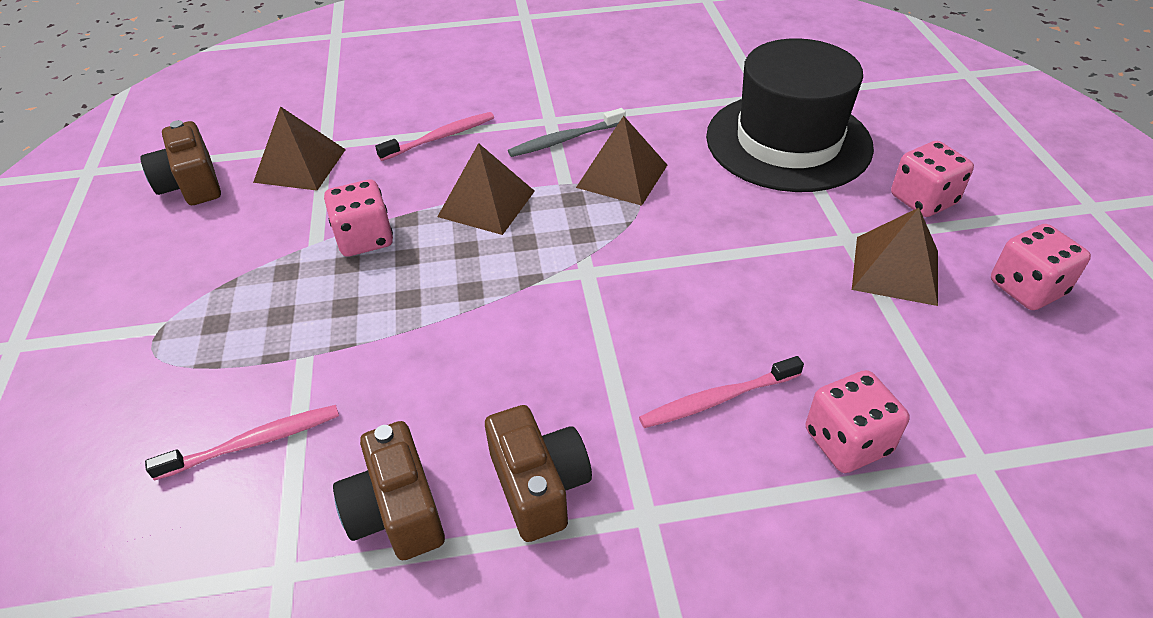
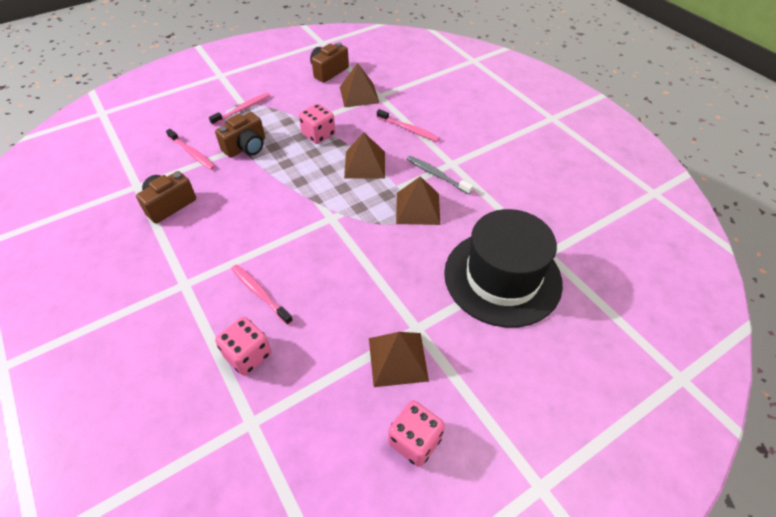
camera: 65 degrees right, 5 degrees up
brown camera [485,405,592,542] -> brown camera moved to [215,112,265,158]
pink dice [891,141,974,217] -> none
none -> pink toothbrush [209,93,270,125]

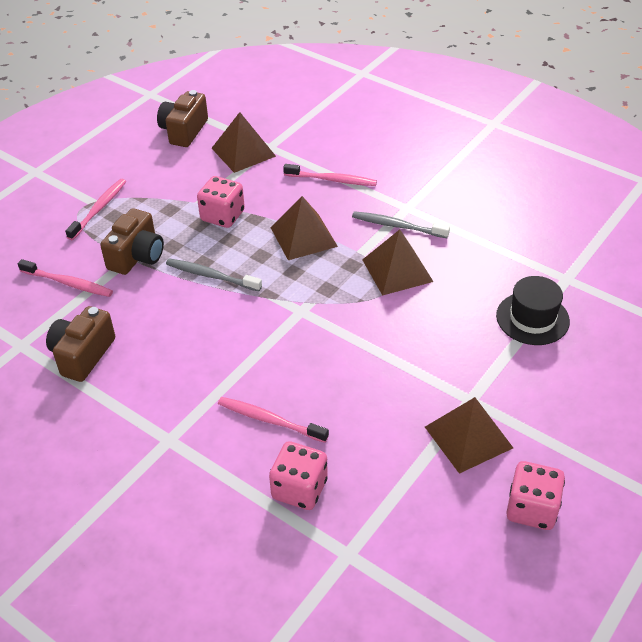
camera: 20 degrees left, 5 degrees down
black hat [444,209,563,328] -> black hat [496,276,570,345], size x0.52
none -> grey toothbrush [166,258,262,291]

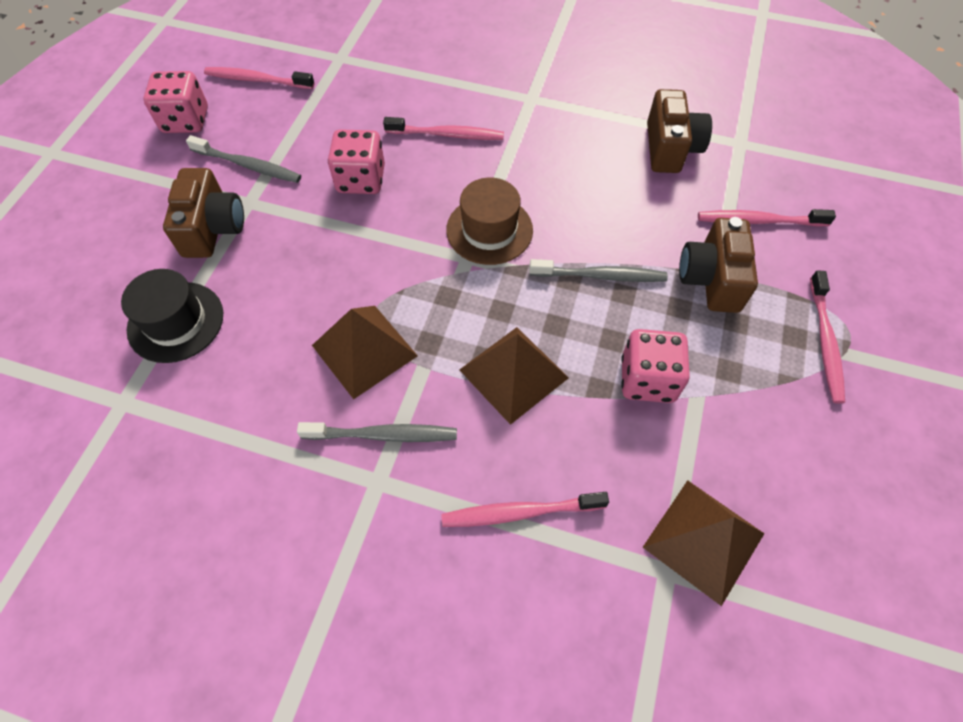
camera: 160 degrees right, 15 degrees up
brown camera [157,90,208,147] -> brown camera moved to [163,168,244,258]
pink dice [269,441,328,510] -> pink dice moved to [328,129,385,194]
brown pyramid [425,397,513,474] -> grey toothbrush [186,135,301,183]
none -> pink toothbrush [204,67,314,89]
none -> brown hat [446,177,533,265]

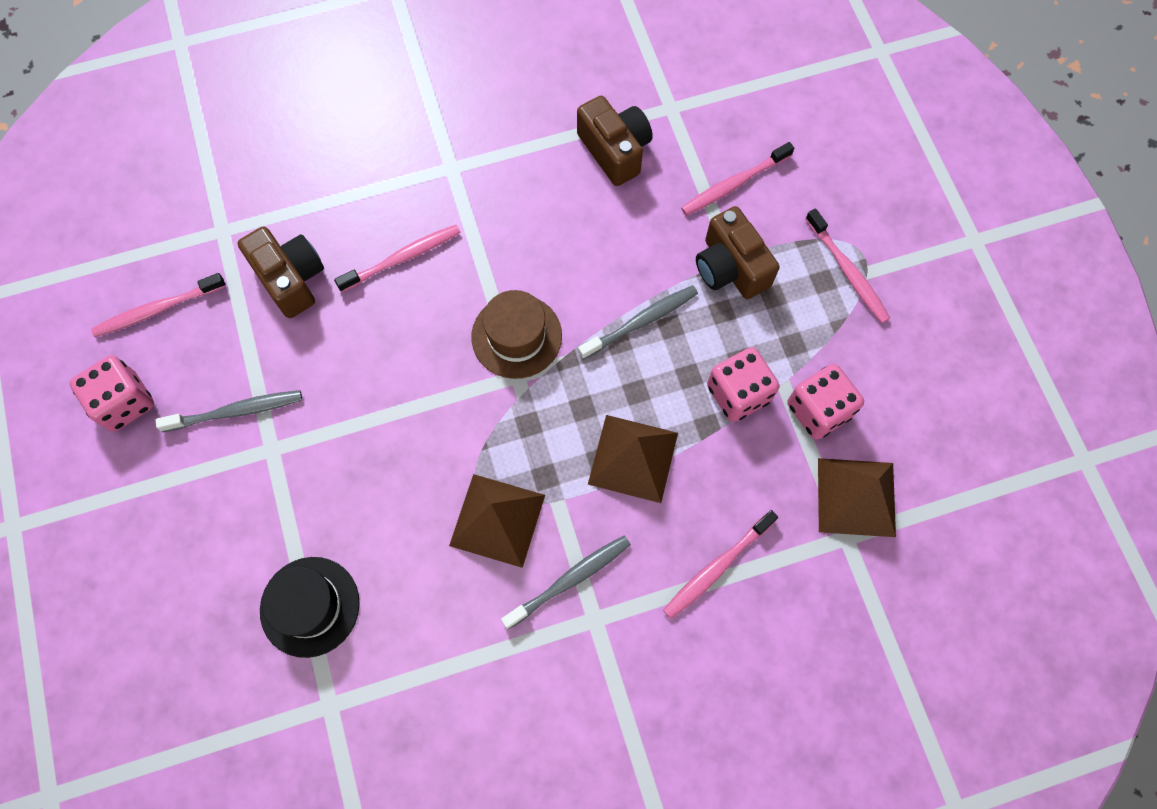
camera: 35 degrees left, 10 degrees up
brown camera [163,168,244,258] -> brown camera moved to [238,226,324,318]
pink dice [328,129,385,194] -> pink dice moved to [787,364,864,440]

